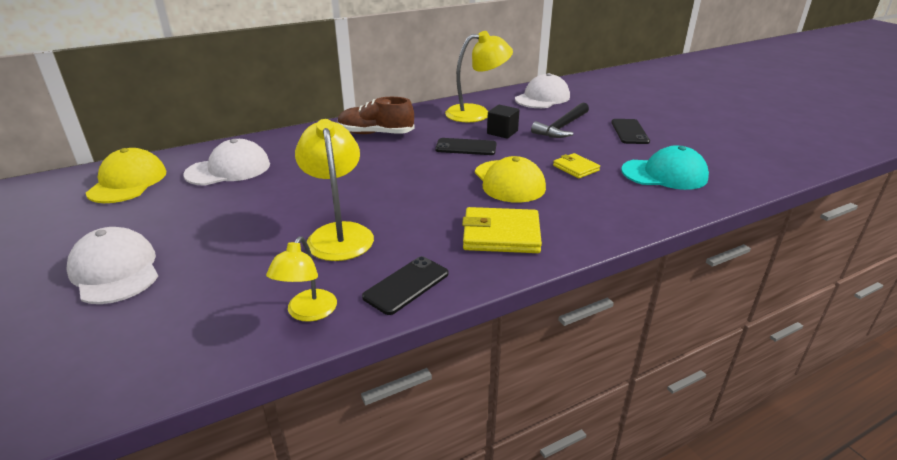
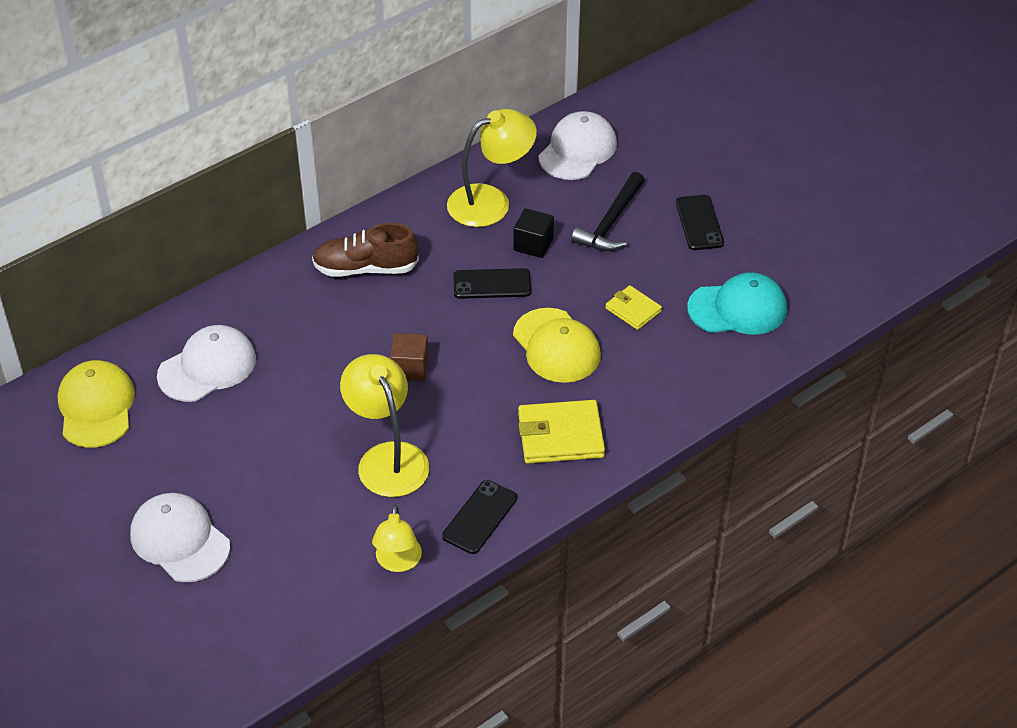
camera: 10 degrees left, 15 degrees up
none -> brown cube [390,333,429,381]

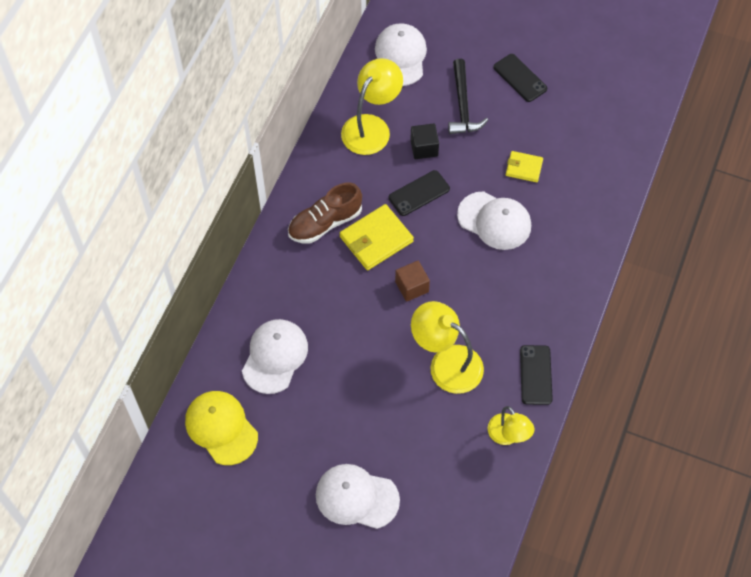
camera: 30 degrees left, 15 degrees up
yellow cap [513,308,601,383] -> white cap [457,191,531,250]
yellow wallet [518,400,605,464] -> yellow wallet moved to [340,204,414,270]
turquoise cap [687,272,787,335] -> none

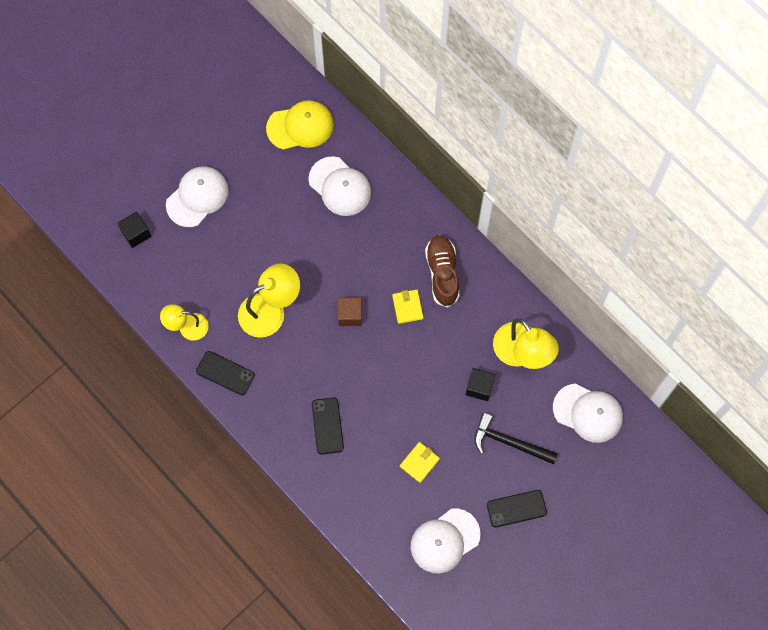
camera: 115 degrees right, 10 degrees up
yellow wallet [340,204,414,270] -> yellow wallet [392,290,423,324], size x0.59
black phone [389,170,450,216] -> black phone moved to [312,397,344,455]
white cap [457,191,531,250] -> white cap moved to [411,508,481,573]
none -> black cube [117,212,151,248]

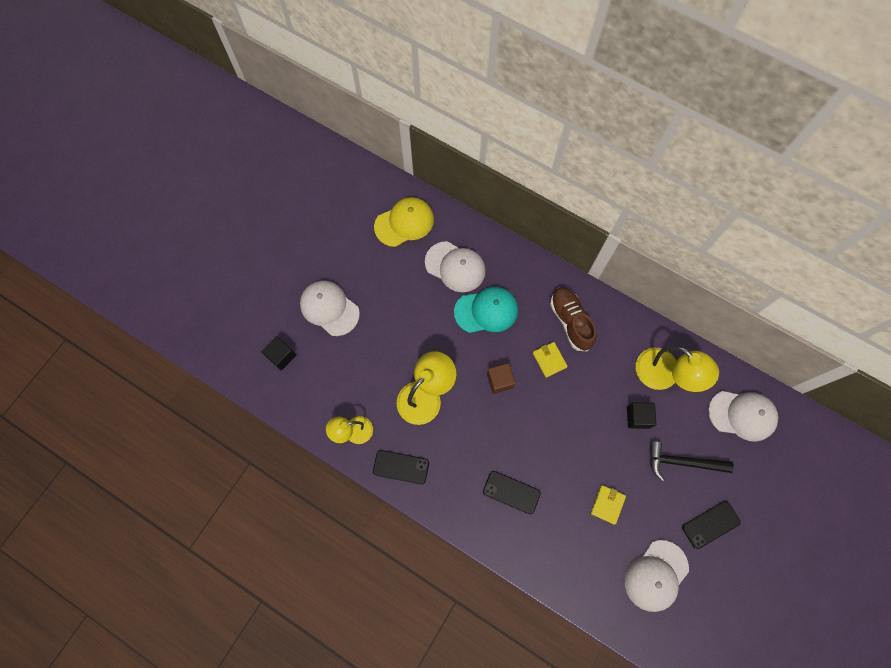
camera: 15 degrees left, 0 degrees up
white cap [166,166,228,227] -> white cap turned 75 degrees counterclockwise [300,280,360,336]
black phone [312,397,344,455] -> black phone turned 45 degrees counterclockwise [483,471,541,514]
none -> turquoise cap [454,287,518,333]

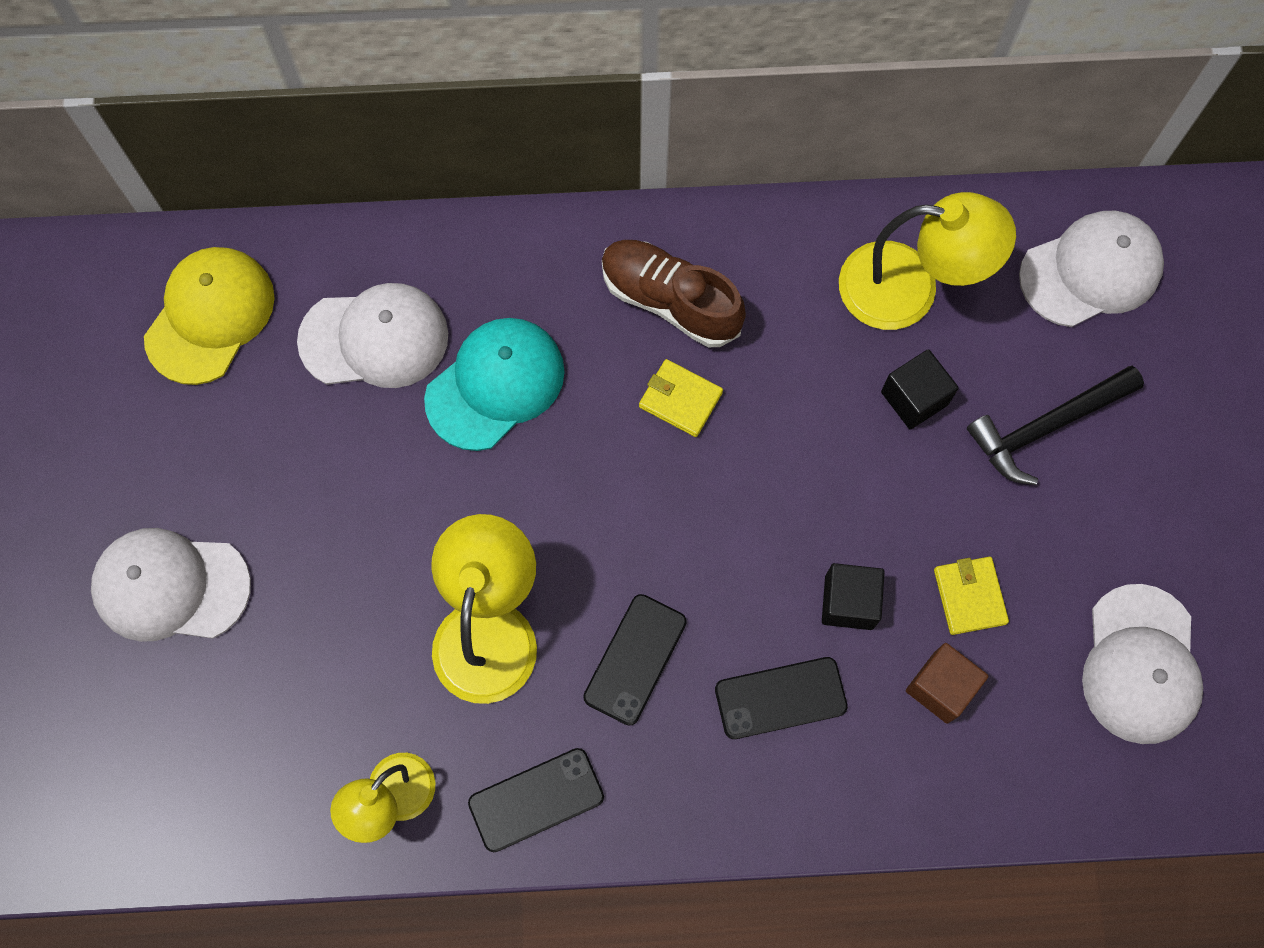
camera: 35 degrees left, 0 degrees up
black cube [261,336,296,371] -> black cube moved to [822,563,885,630]
brown cube [487,363,516,394] -> brown cube moved to [906,643,989,724]
black phone [682,501,740,549] -> black phone moved to [583,594,687,726]

